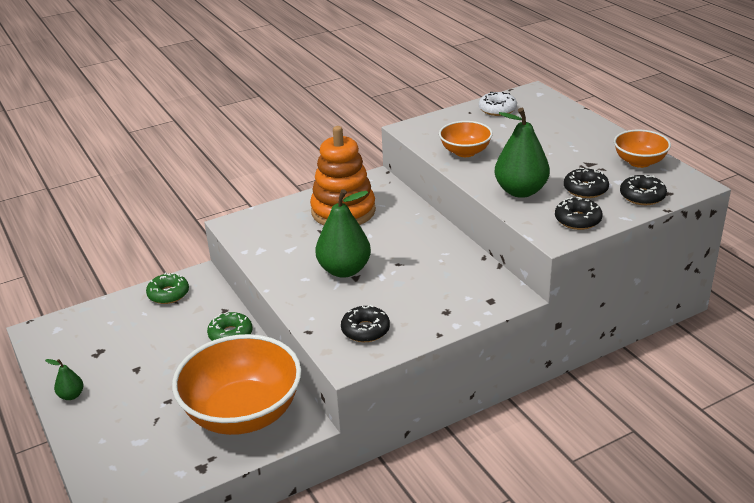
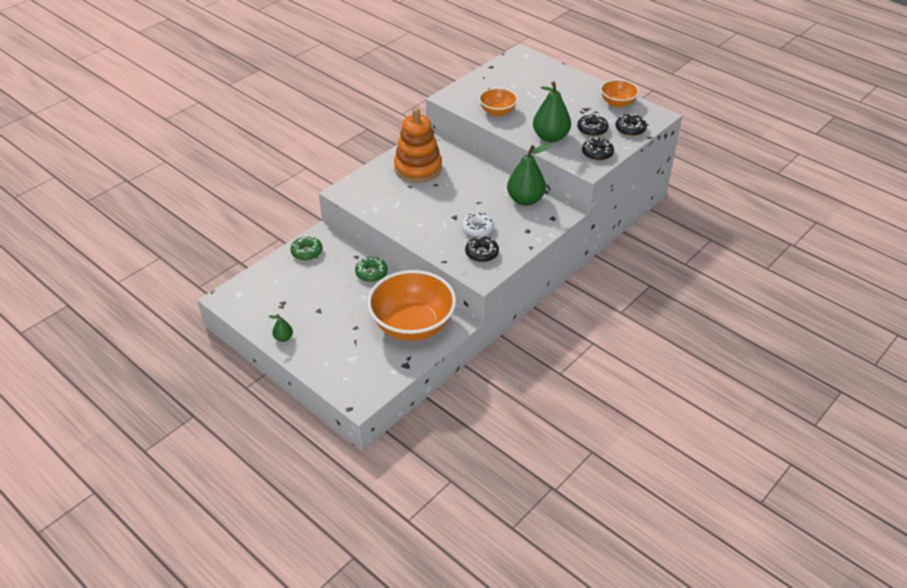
camera: 20 degrees left, 10 degrees up
green pear [316,189,371,278] -> green pear moved to [507,144,551,206]
white donut [479,92,517,116] -> white donut moved to [461,212,494,237]

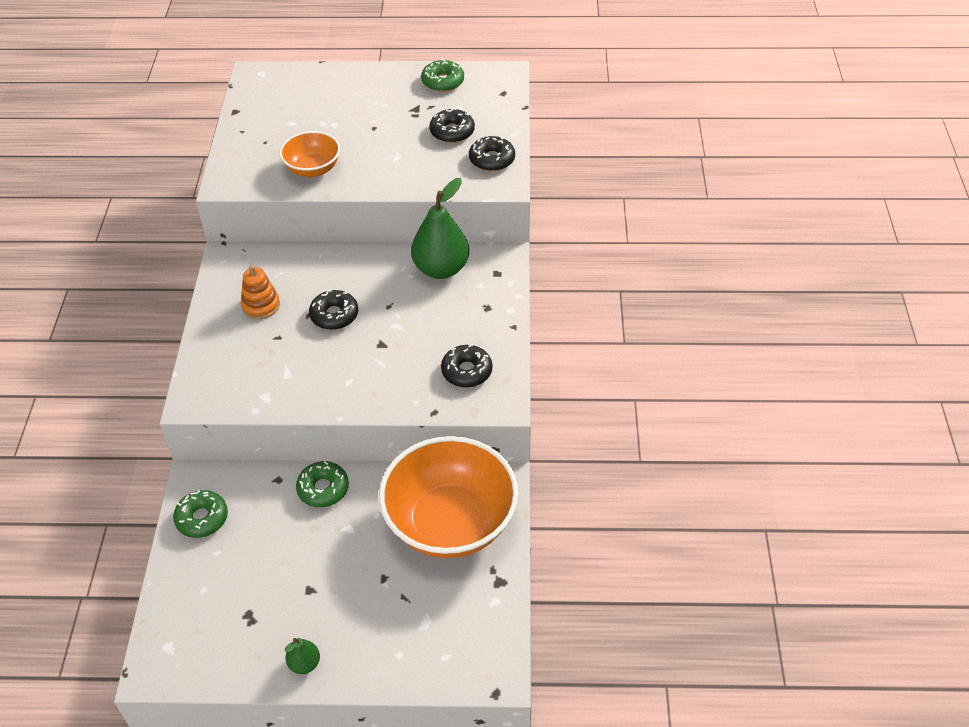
camera: 40 degrees left, 5 degrees up
orange stacking toy [394,108,442,183] -> orange stacking toy [241,265,280,319], size x0.50
white donut [461,212,494,237] -> none
green pear [533,81,571,142] -> none
orange bowl [600,79,639,107] -> green donut [421,59,464,92]
black donut [616,114,647,136] -> black donut moved to [309,290,358,330]

